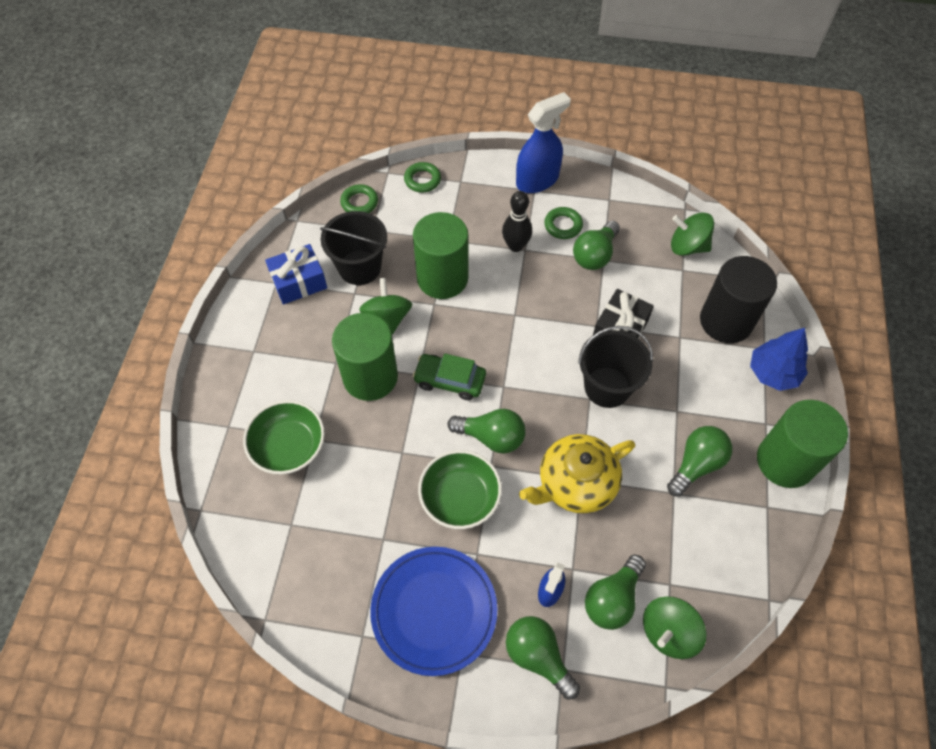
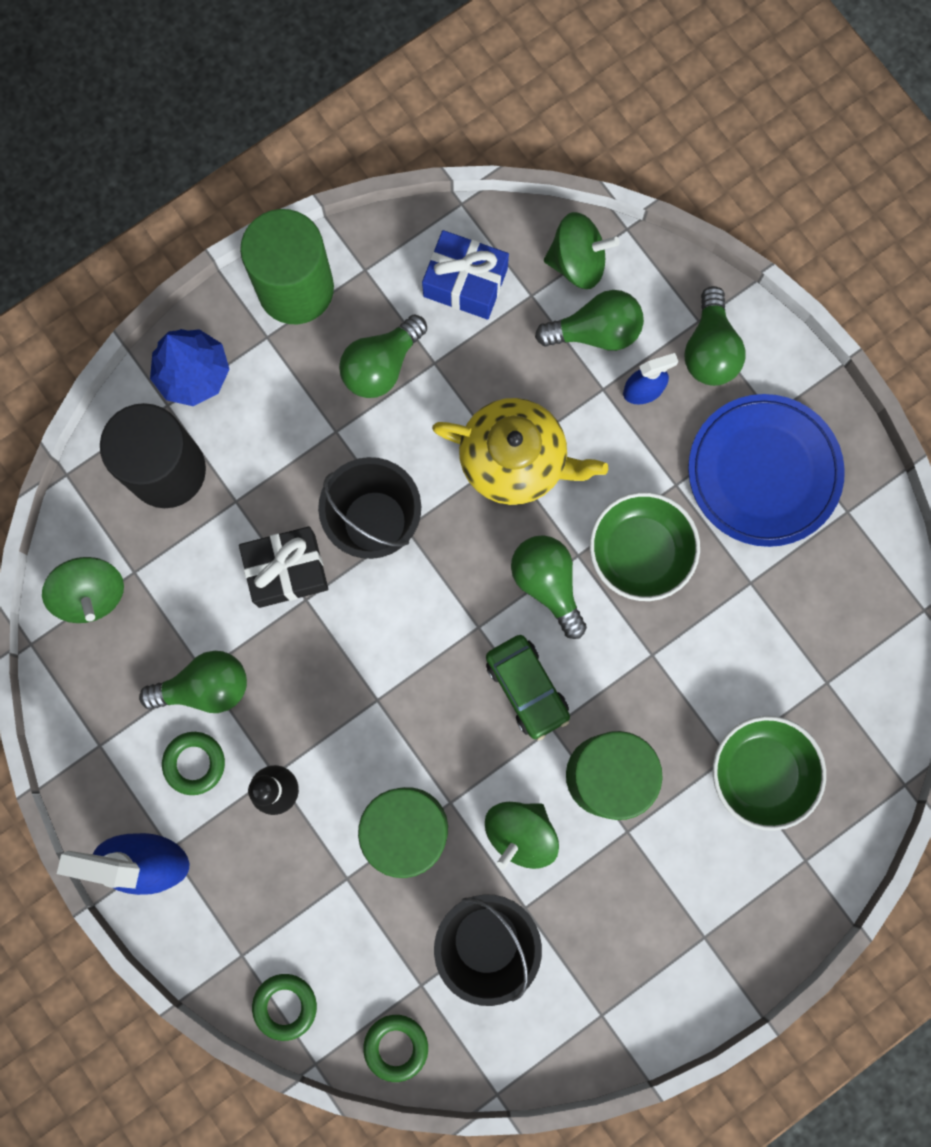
camera: 135 degrees left, 20 degrees up
blue gift [265,244,327,304] -> blue gift moved to [422,230,509,319]
green light bulb [667,426,733,496] -> green light bulb turned 45 degrees counterclockwise [339,315,427,398]

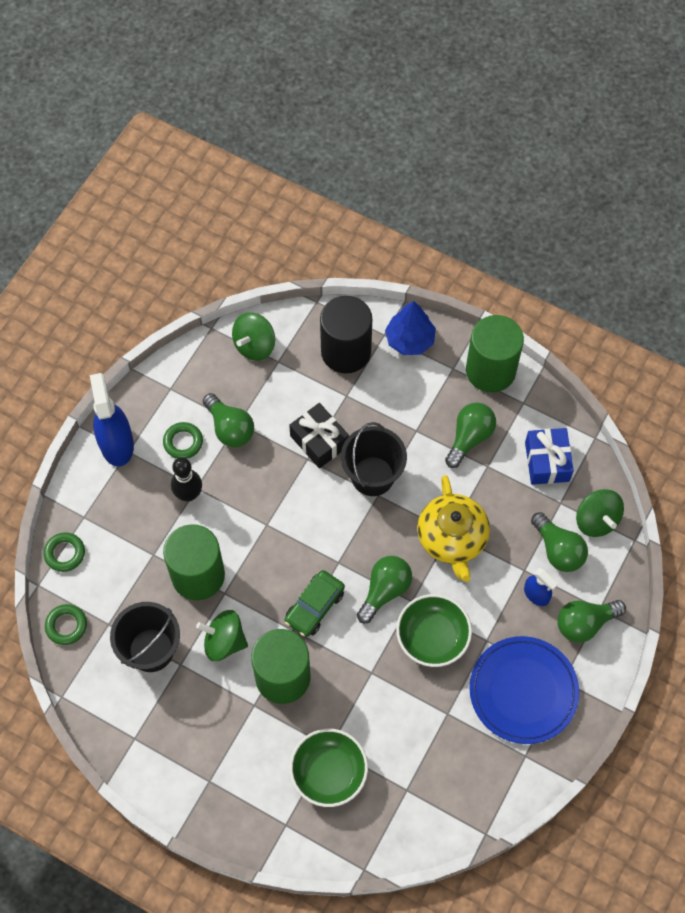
camera: 65 degrees right, 15 degrees down
green light bulb [339,315,427,398] -> green light bulb turned 105 degrees clockwise [445,403,496,468]

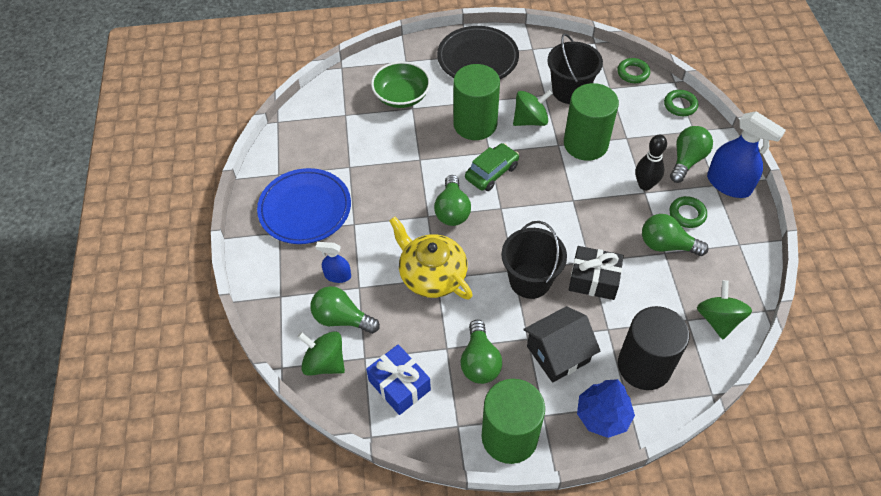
camera: 145 degrees right, 10 degrees down
green car [285,570,345,637] -> green car turned 45 degrees clockwise [465,143,519,191]
green bowl [396,594,472,667] -> none
green light bulb [557,600,626,643] -> green light bulb moved to [670,126,713,183]
none -> black plate [437,26,519,79]
none -> black house [523,306,600,383]

